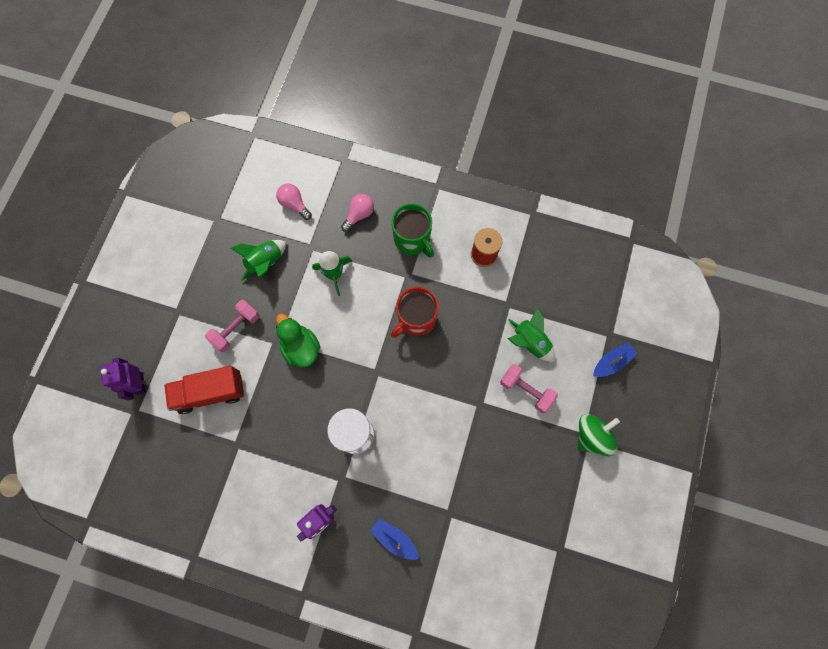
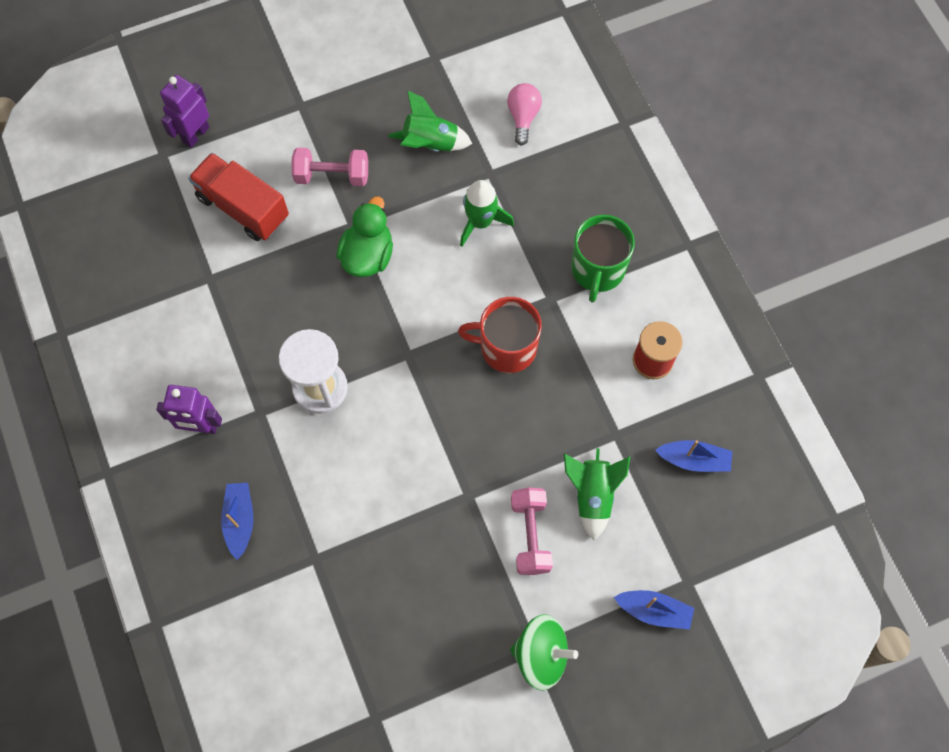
camera: 50 degrees right, 5 degrees down
pink light bulb [341,194,374,232] -> none
none -> blue boat [655,440,732,472]

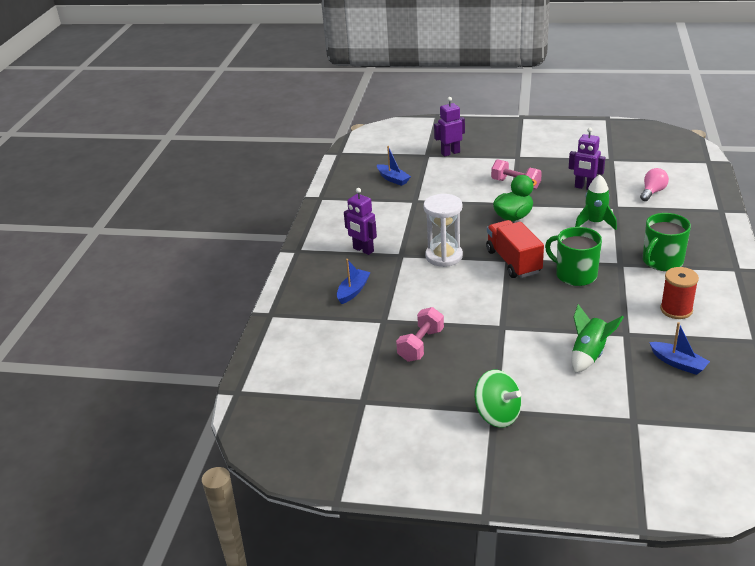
camera: 35 degrees right, 35 degrees down
red truck [188,153,289,241] -> red truck moved to [486,220,544,278]
green rocket [388,90,472,152] -> purple robot [569,128,605,190]
red mug [458,297,542,373] -> green mug [545,227,602,286]
pink dumbbell [511,488,553,575] -> pink dumbbell moved to [396,307,444,362]
blue boat [614,590,694,630] -> blue boat moved to [377,146,411,186]

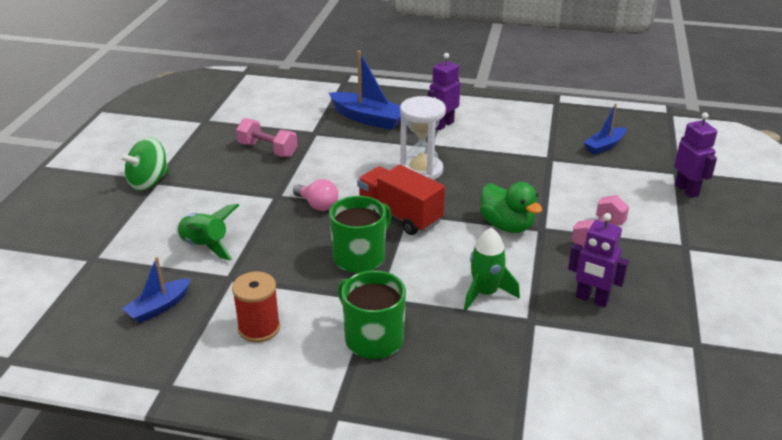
camera: 90 degrees right, 0 degrees up
blue boat [337,259,371,304] -> blue boat [329,51,401,130], size x1.65
red truck [486,220,544,278] -> red truck turned 120 degrees counterclockwise [357,165,445,235]
purple robot [569,128,605,190] -> purple robot turned 90 degrees counterclockwise [568,213,629,307]
pink light bulb [640,168,669,201] -> pink light bulb moved to [293,179,339,211]

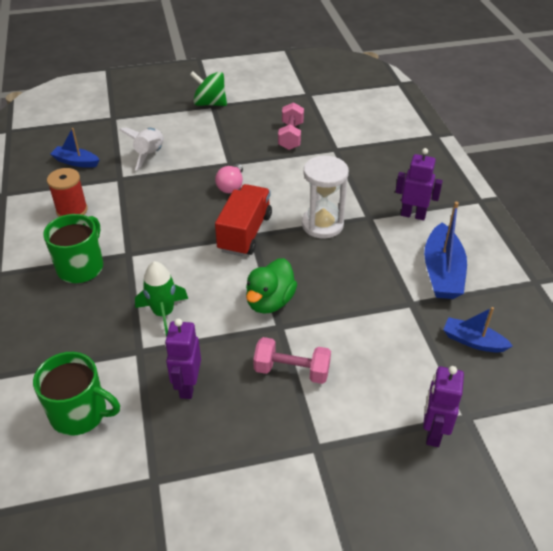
camera: 65 degrees right, 10 degrees up
green rocket [176,204,239,261] -> white rocket [119,127,164,171]
blue boat [329,51,401,130] -> blue boat moved to [424,202,467,299]
green mug [329,196,391,273] -> green mug moved to [33,352,120,436]
purple robot [674,112,717,198] -> purple robot turned 150 degrees clockwise [423,366,464,447]

